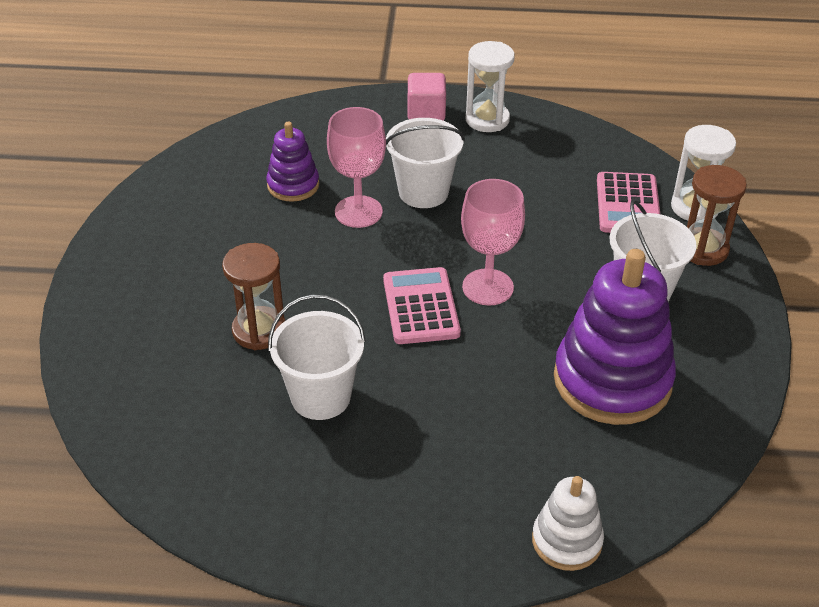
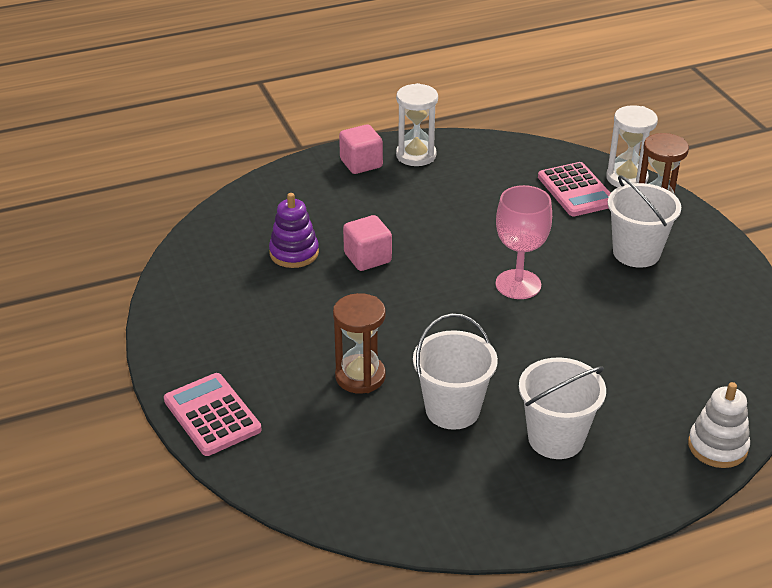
camera: 25 degrees left, 5 degrees down
pink goblet [327,107,386,228] -> pink cube [343,215,392,271]
pink calculator [383,267,461,344] -> pink calculator moved to [164,373,262,456]
white bucket [386,118,465,208] -> white bucket moved to [519,357,606,459]
purple stacking toy [554,249,676,425] -> none

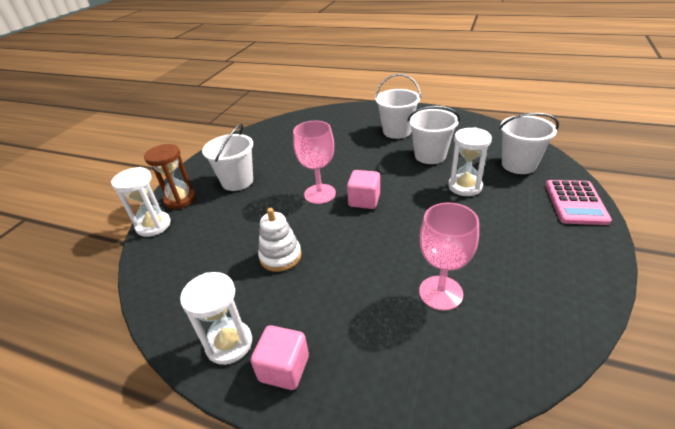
camera: 135 degrees left, 0 degrees up
purple stacking toy [269,193,319,268] -> pink goblet [419,203,479,311]
brown hourglass [333,293,386,394] -> white hourglass [448,127,492,196]
pink cube [343,215,392,271] -> pink cube moved to [347,170,380,209]
pink calculator [538,162,610,216] -> none
white stacking toy [688,382,750,468] -> white stacking toy moved to [258,208,301,272]
none -> white bucket [499,113,559,174]

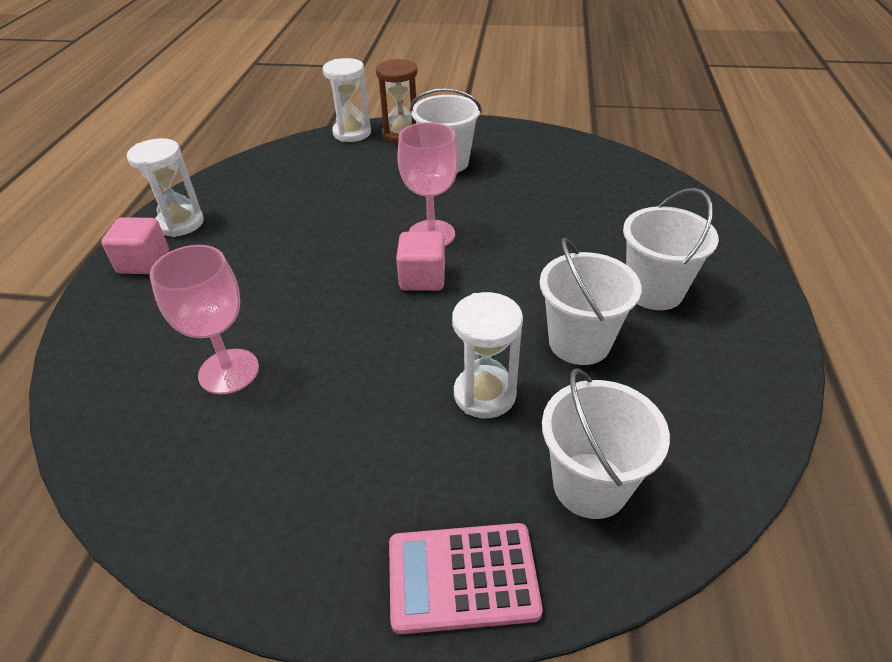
camera: 75 degrees right, 5 degrees up
white stacking toy [258,208,301,272] -> none

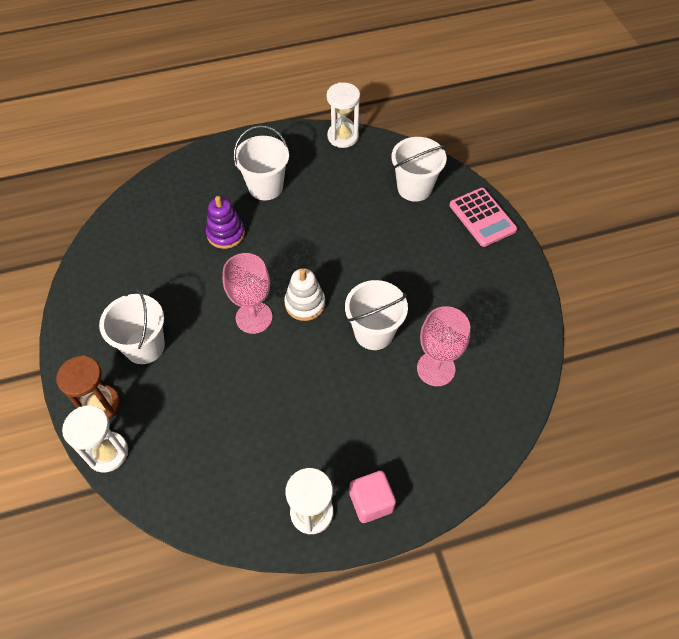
camera: 115 degrees left, 15 degrees up
pink cube [396,232,445,291] -> white stacking toy [284,268,325,321]
white hourglass [452,292,523,418] -> white hourglass moved to [327,82,360,148]
white bucket [540,237,641,365] -> white bucket moved to [345,280,408,350]
none -> purple stacking toy [206,196,245,249]

